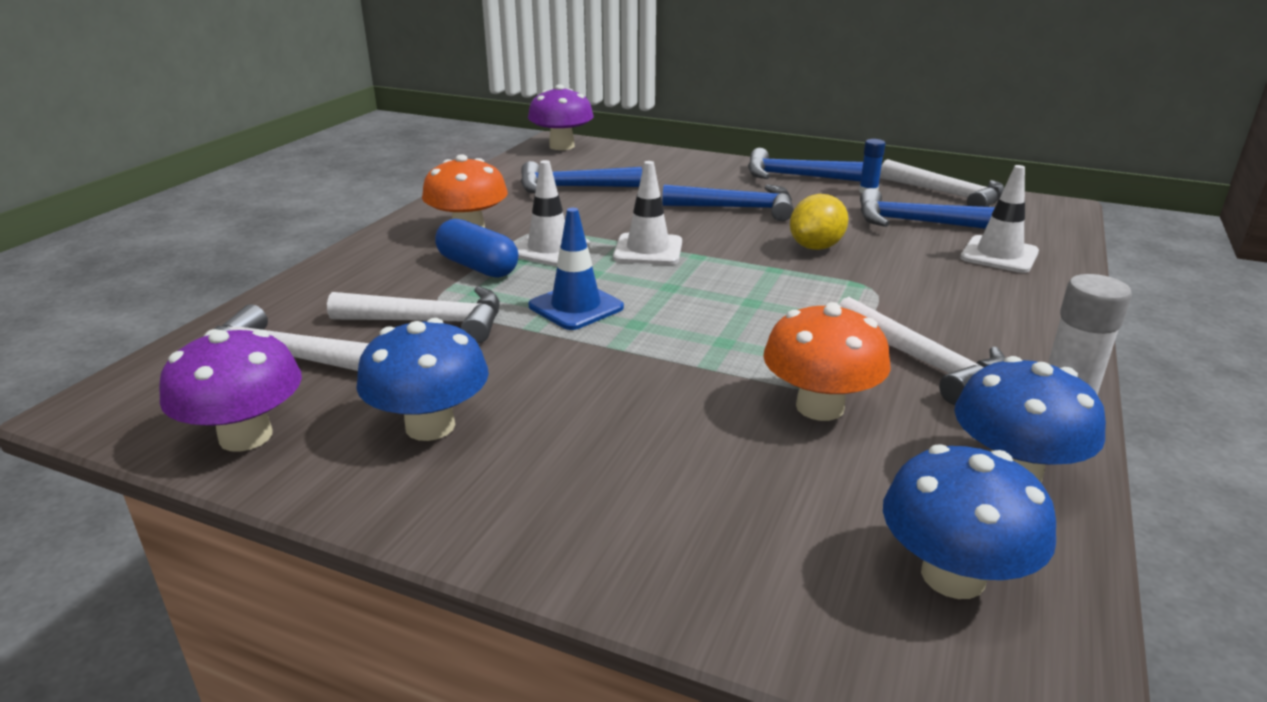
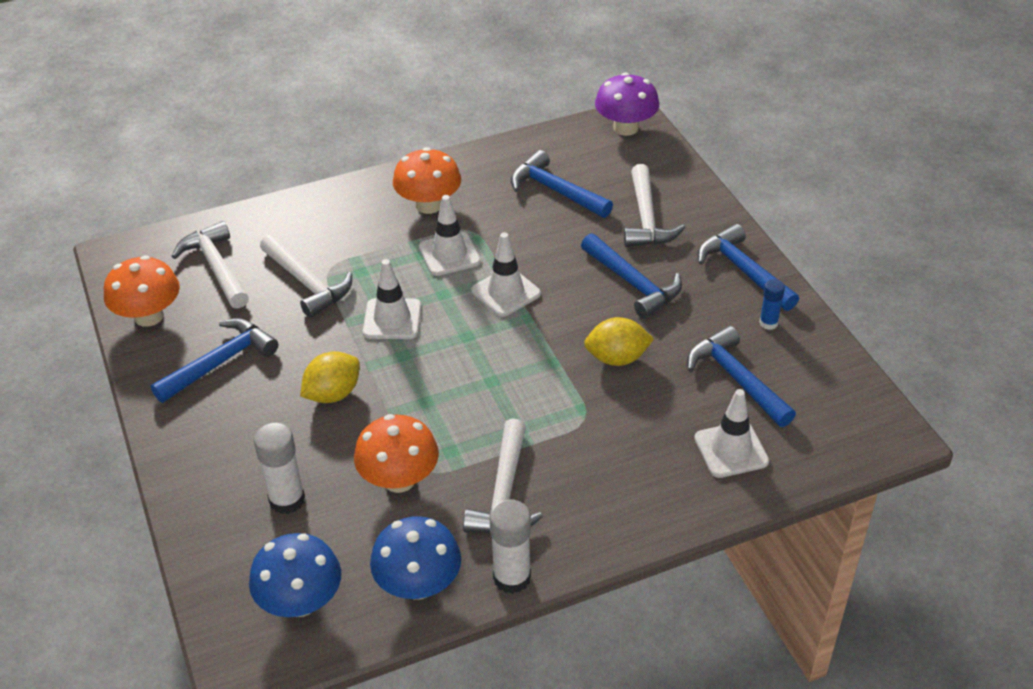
camera: 45 degrees right, 15 degrees up
purple mushroom [159,329,302,452] -> orange mushroom [104,255,180,327]
blue mushroom [356,318,489,441] -> blue hammer [151,318,278,403]
blue capsule [435,219,518,278] -> none
blue traffic cone [528,208,624,330] -> white traffic cone [363,259,421,339]
white hammer [880,159,1004,207] -> white hammer moved to [624,164,686,247]
none -> white glue stick [254,422,305,514]
none -> yellow lemon [300,351,360,403]

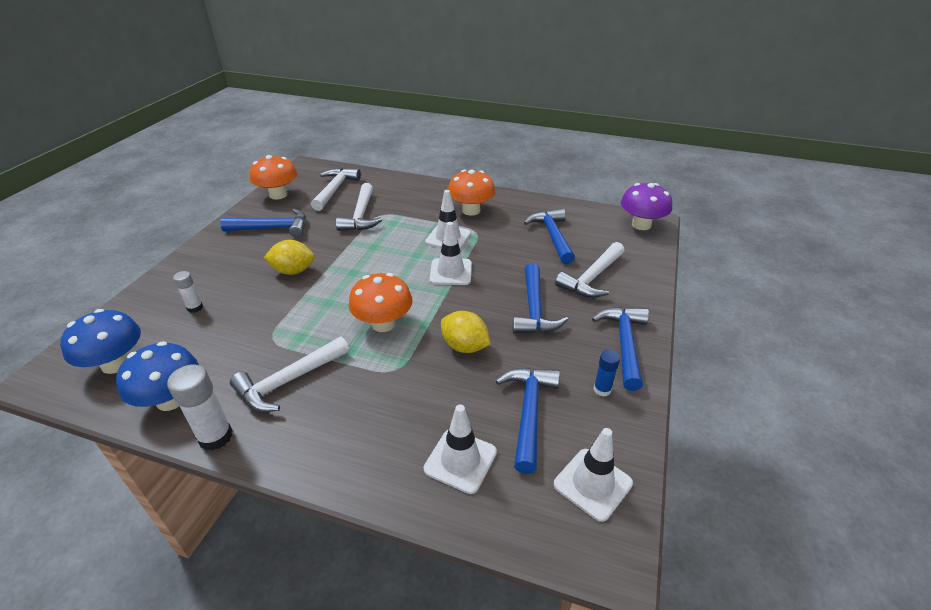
camera: 40 degrees right, 5 degrees down
white glue stick [254,422,305,514] -> white glue stick [173,271,203,313], size x0.59
orange mushroom [354,414,439,493] -> orange mushroom moved to [349,273,412,332]
white traffic cone [363,259,421,339] -> white traffic cone moved to [554,428,633,522]

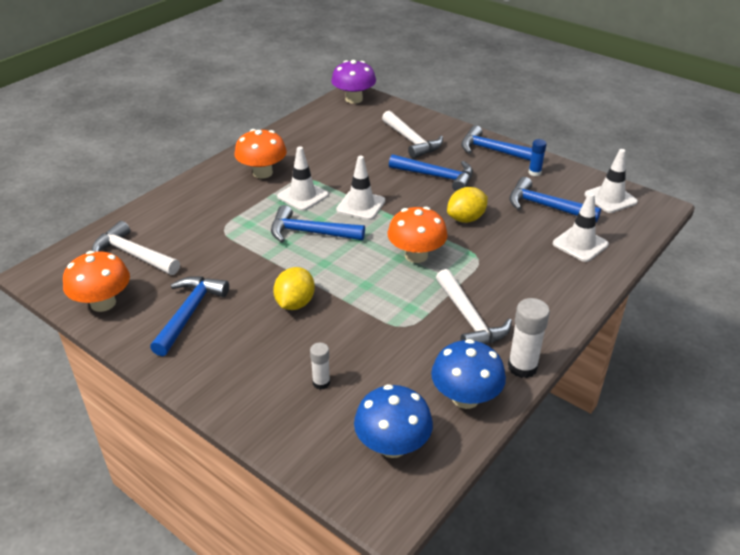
camera: 70 degrees left, 0 degrees up
white hammer [336,183,382,231] -> none
blue hammer [524,208,575,264] -> blue hammer moved to [271,205,365,242]

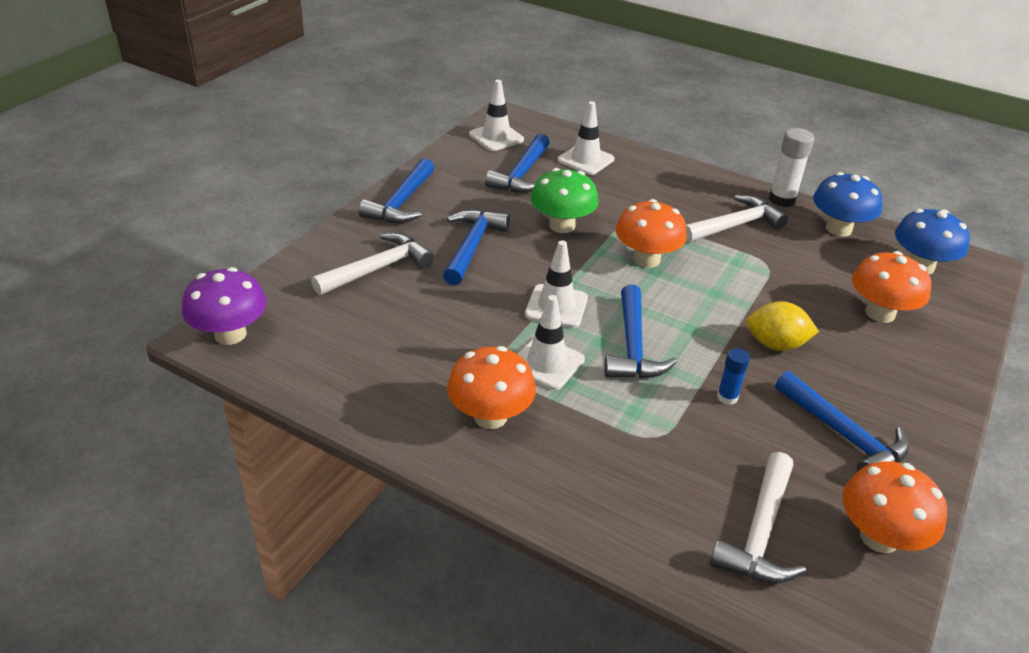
camera: 100 degrees left, 0 degrees up
blue hammer [150,276,229,356] -> blue hammer turned 135 degrees counterclockwise [775,371,909,472]
white glue stick [310,343,330,390] -> orange mushroom [852,251,931,323]
yellow lemon [447,187,488,223] -> green mushroom [531,168,599,233]
blue glue stick [528,139,547,176] -> blue glue stick moved to [717,348,750,405]

